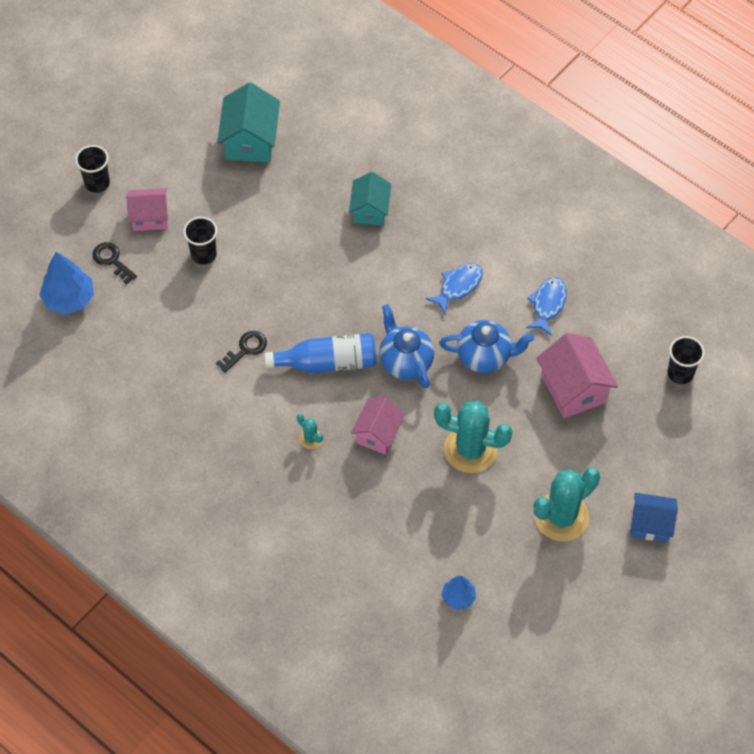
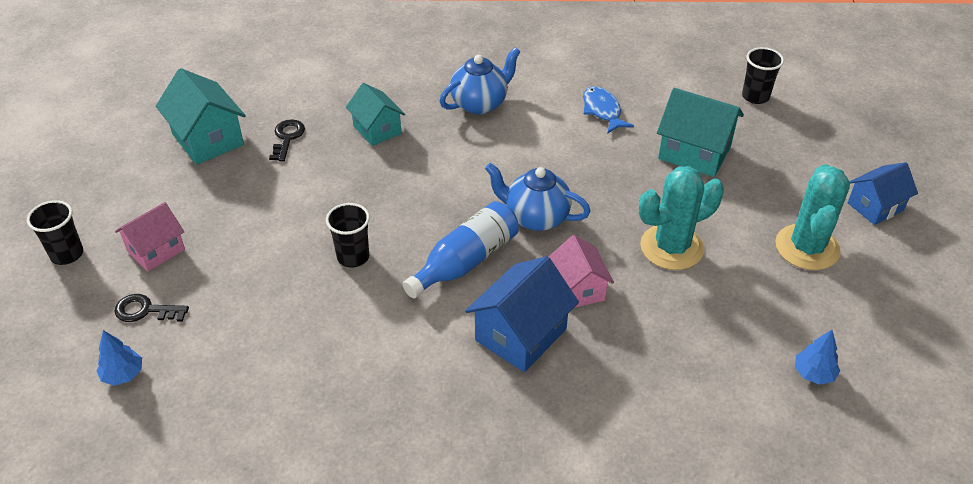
camera: 40 degrees left, 15 degrees down
blue tree [40,252,94,314] -> blue tree [97,330,142,386], size x0.59
black cup [183,217,217,265] -> black cup moved to [326,203,370,268]
black key [216,331,267,373] -> black key moved to [269,119,305,161]
turquoise cactus [297,414,323,449] -> blue house [465,256,579,372]
blue fish [425,263,483,314] -> none
blue teapot [439,320,534,373] -> blue teapot moved to [439,47,521,115]
pink house [536,333,618,418] -> turquoise house [657,88,744,177]

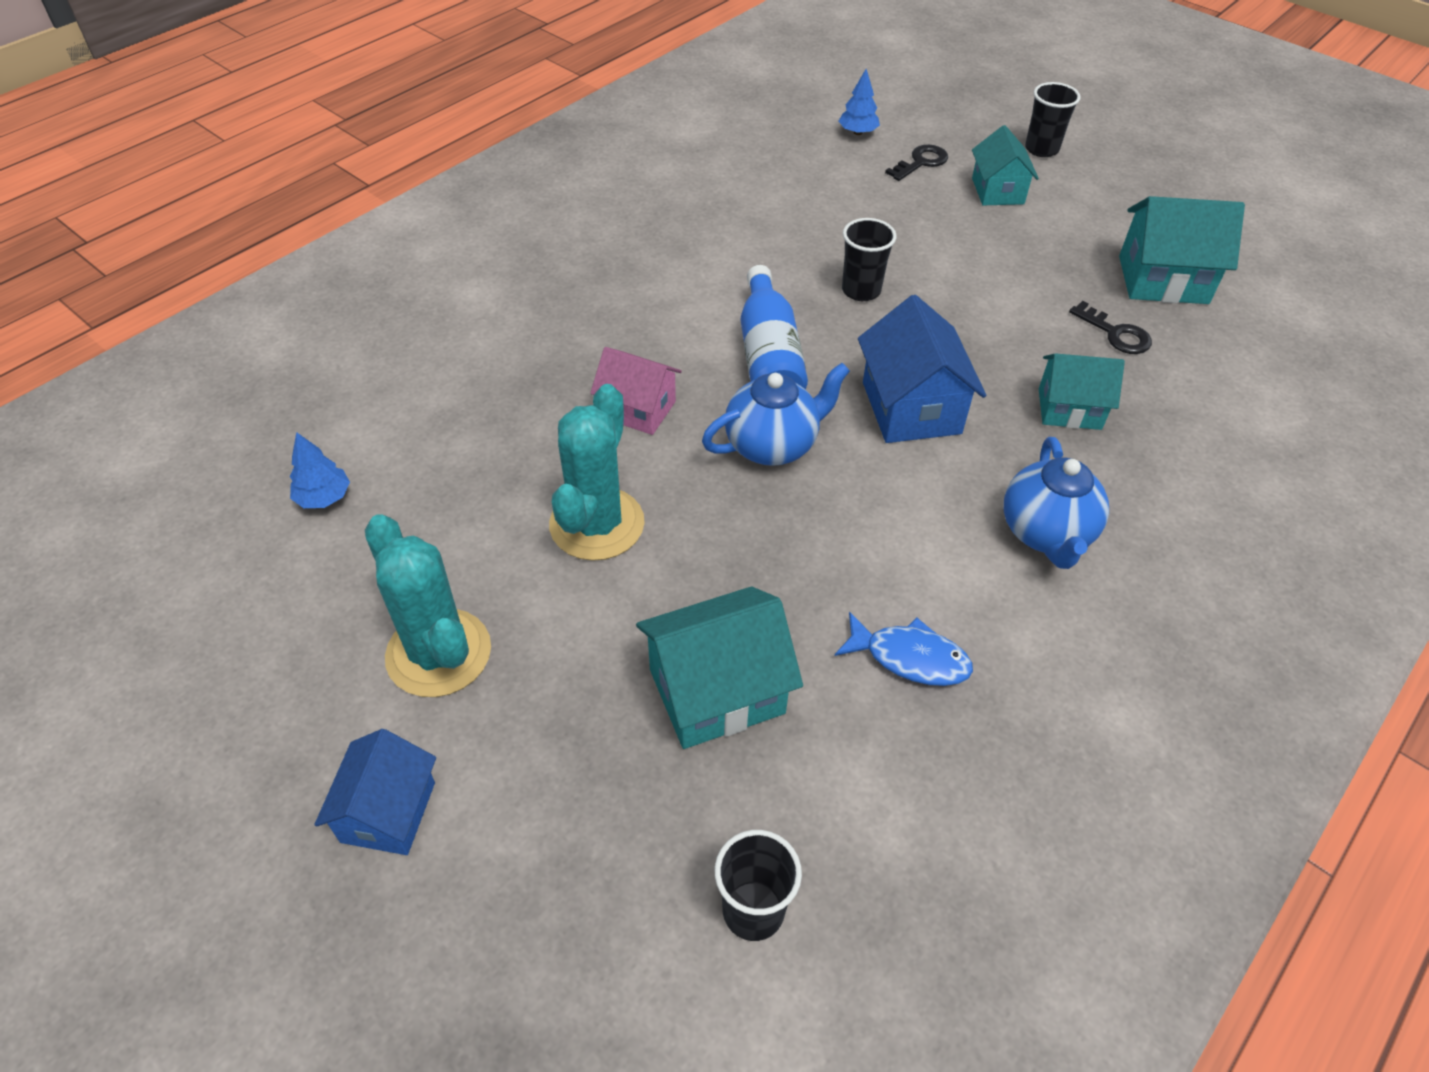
camera: 130 degrees right, 5 degrees up
pink house [115,202,185,272] -> turquoise house [972,125,1039,205]
blue house [465,256,579,372] -> blue house moved to [858,295,986,443]

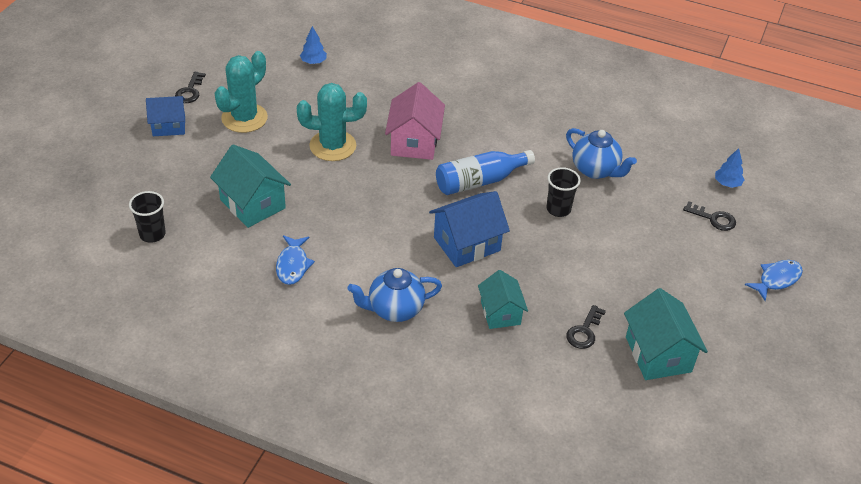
camera: 70 degrees right, 5 degrees down
pink house [590,347,682,435] -> pink house [385,82,445,160], size x1.50
blue teapot [702,363,850,466] -> blue teapot moved to [566,128,637,179]
turquoise house [972,125,1039,205] -> none
black cup [1025,82,1081,157] -> blue fish [745,260,803,301]
none -> black key [175,72,206,103]

